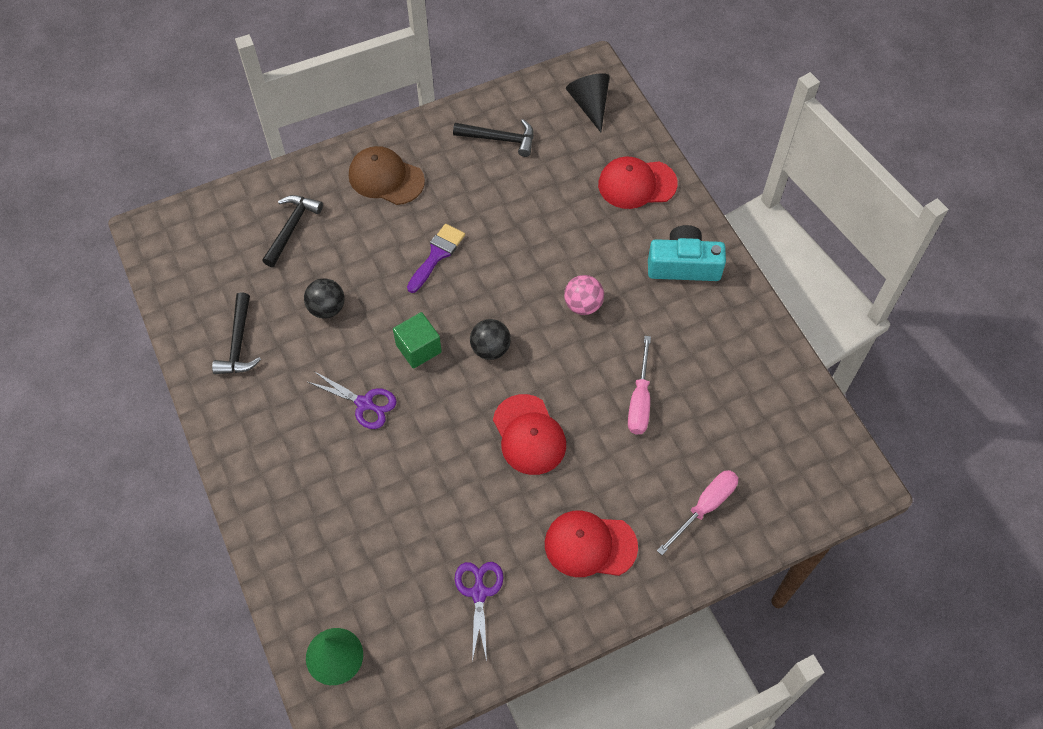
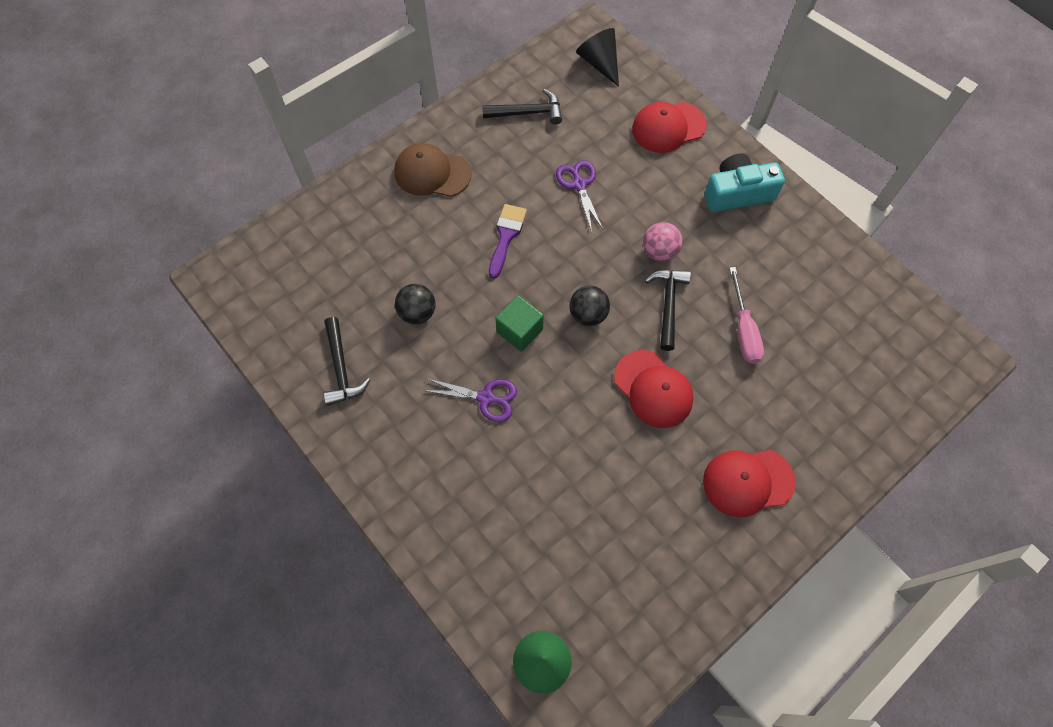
camera: 15 degrees left, 5 degrees up
black hammer [262,195,323,267] -> black hammer moved to [645,270,691,351]
purple scissors [455,562,504,662] -> purple scissors moved to [556,160,603,231]
pink screwdriver [657,470,738,555] -> none

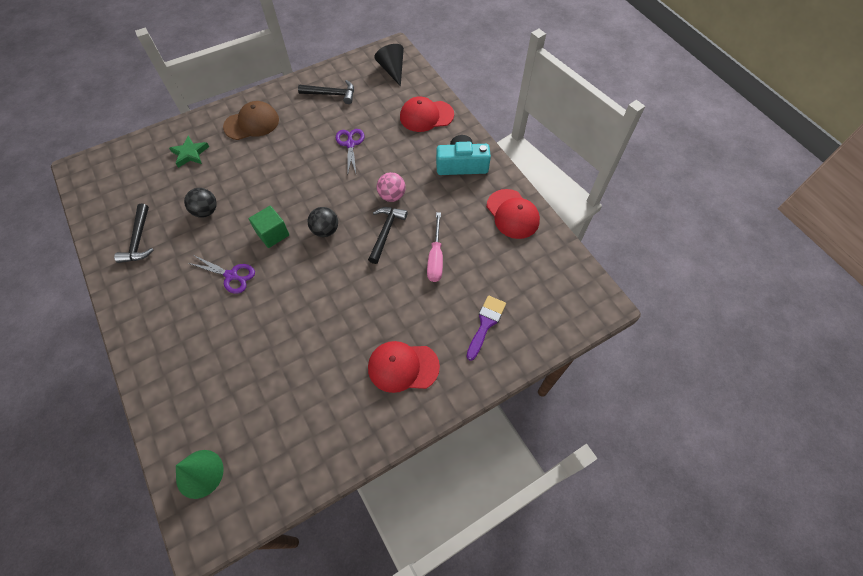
camera: 10 degrees right, 5 degrees down
brown cap [394,143,472,197] -> brown cap turned 135 degrees clockwise [223,101,279,140]
purple brush [489,204,527,278] -> purple brush moved to [466,296,506,361]
red cap [614,350,694,428] -> red cap moved to [486,189,540,239]
none -> green star [169,136,209,168]

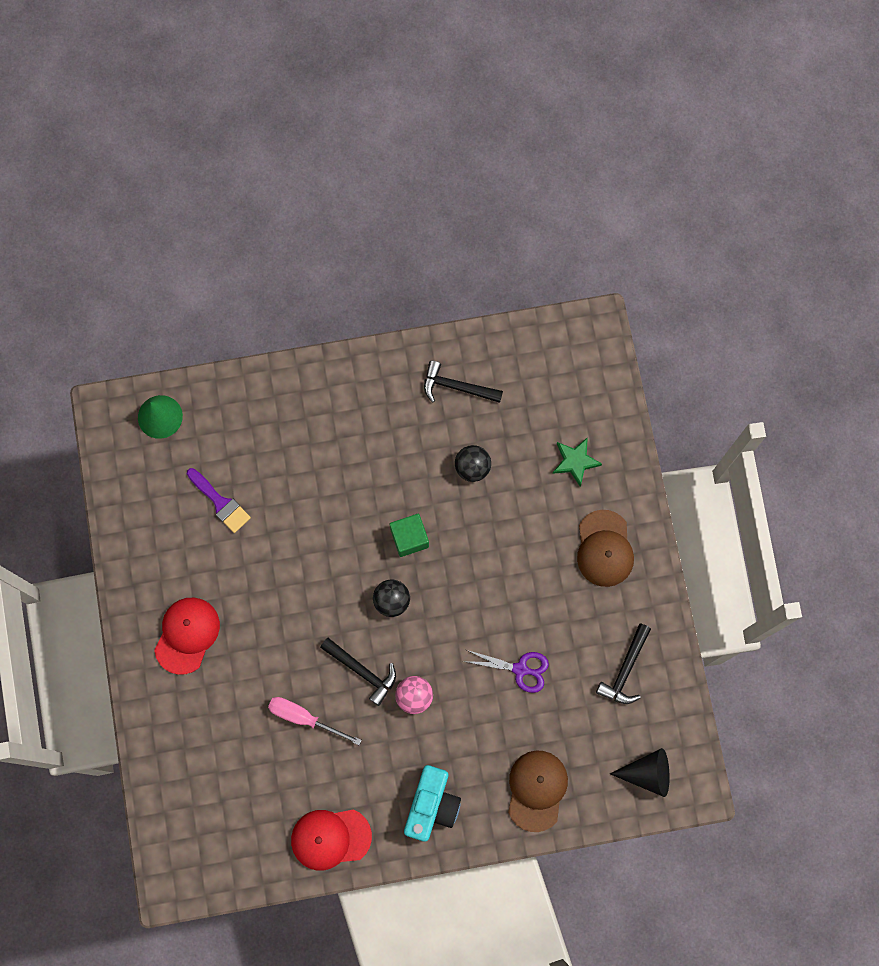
camera: 110 degrees right, 15 degrees up
purple scissors [188,256,255,294] -> none
red cap [400,96,454,132] -> brown cap [508,751,568,832]
purple brush [466,296,506,361] -> purple brush moved to [187,468,251,533]

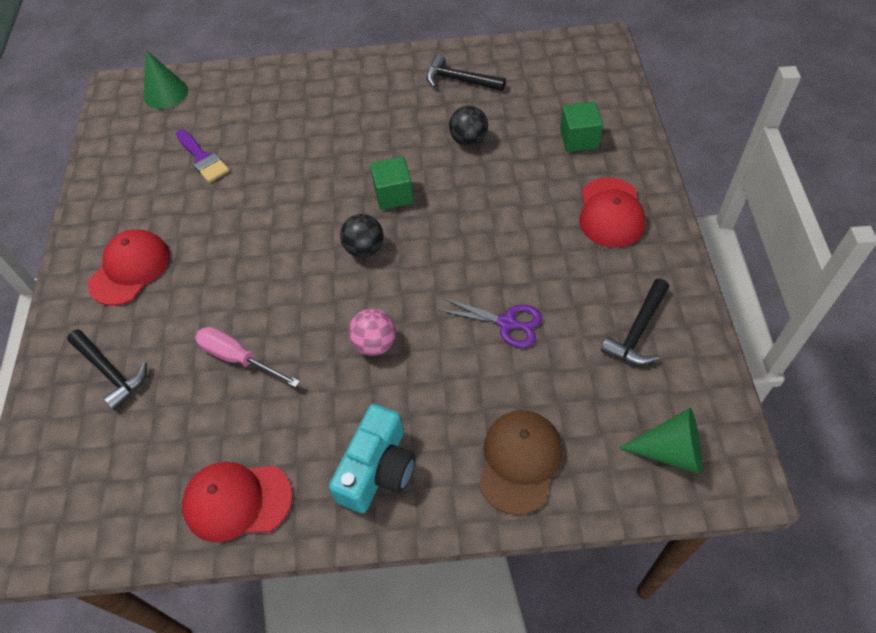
camera: 10 degrees right, 20 degrees down
black hammer [320,638,396,706] -> black hammer moved to [67,329,147,410]
green star [552,437,602,487] -> green cube [560,102,603,152]
brown cap [577,510,634,587] -> red cap [579,177,646,248]
black cone [610,748,670,797] -> green cone [619,408,702,474]

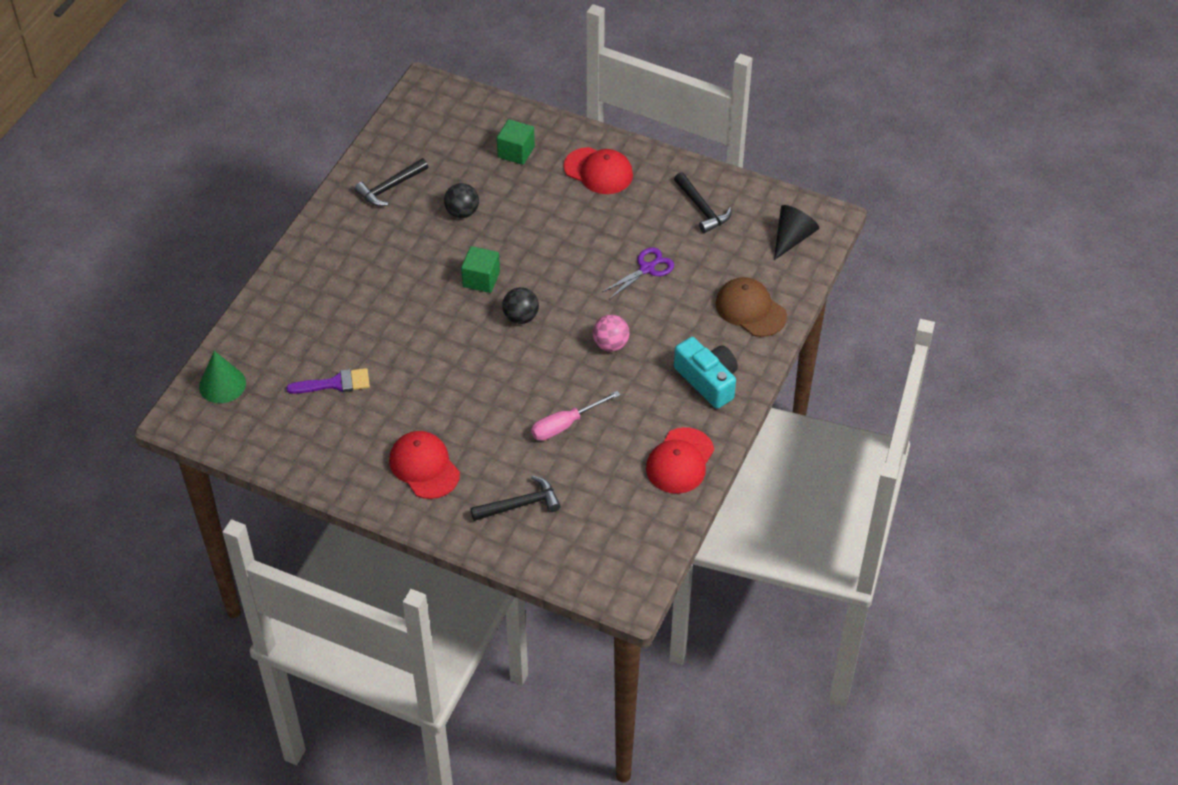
camera: 65 degrees left, 5 degrees down
green cone [619,408,702,474] -> black cone [774,205,819,260]

